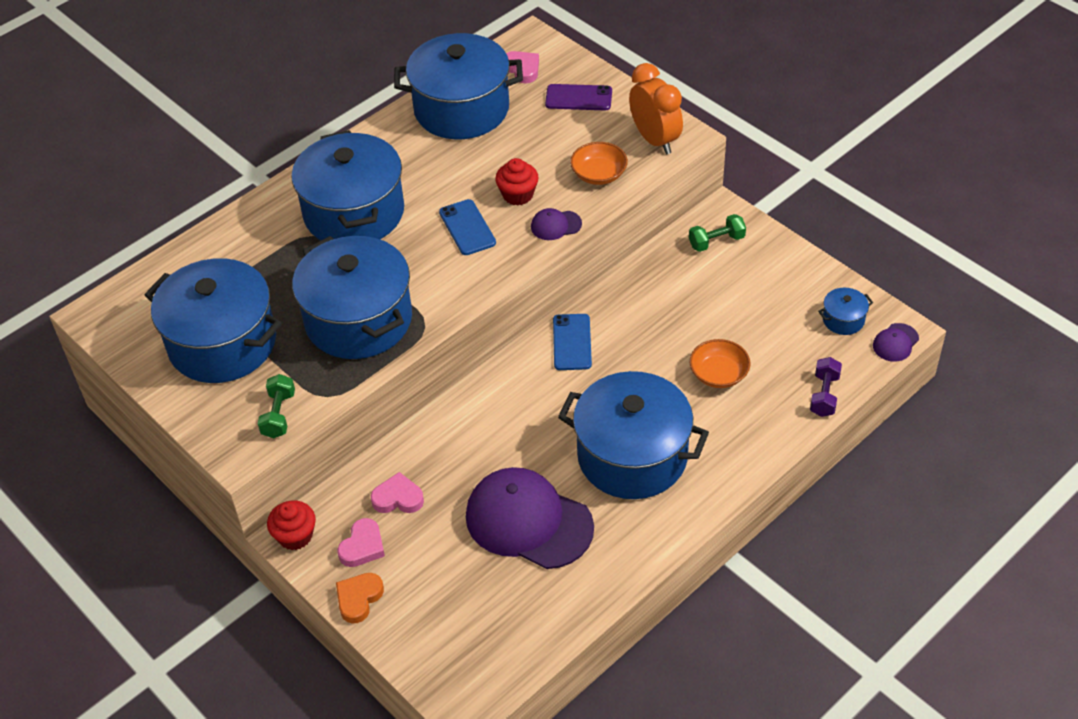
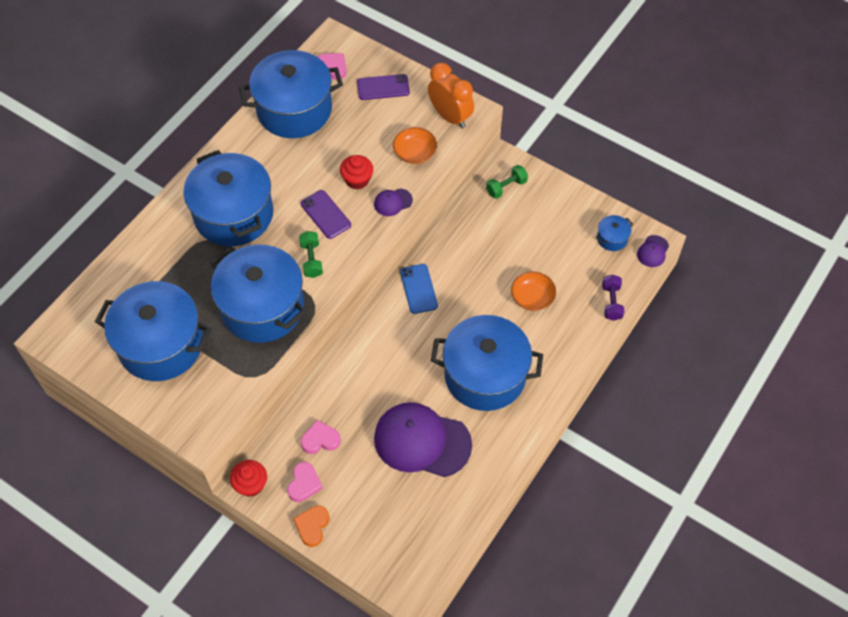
camera: 15 degrees left, 10 degrees up
green dumbbell [257,374,295,439] -> green dumbbell moved to [299,231,323,278]
blue phone [439,199,496,255] -> purple phone [300,190,351,239]

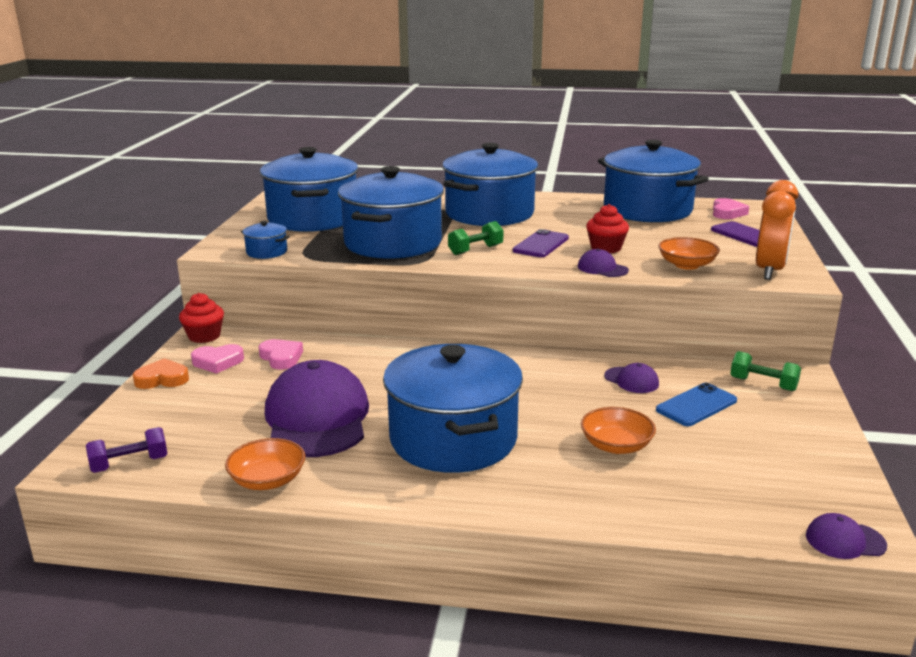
camera: 65 degrees right, 35 degrees down
blue phone [400,264,438,314] -> blue phone moved to [656,383,737,426]
blue pot [595,215,633,251] -> blue pot moved to [241,221,290,259]
purple dumbbell [602,275,624,321] -> purple dumbbell moved to [86,427,168,473]
none -> orange bowl [225,438,305,490]
none -> purple cap [604,363,659,393]

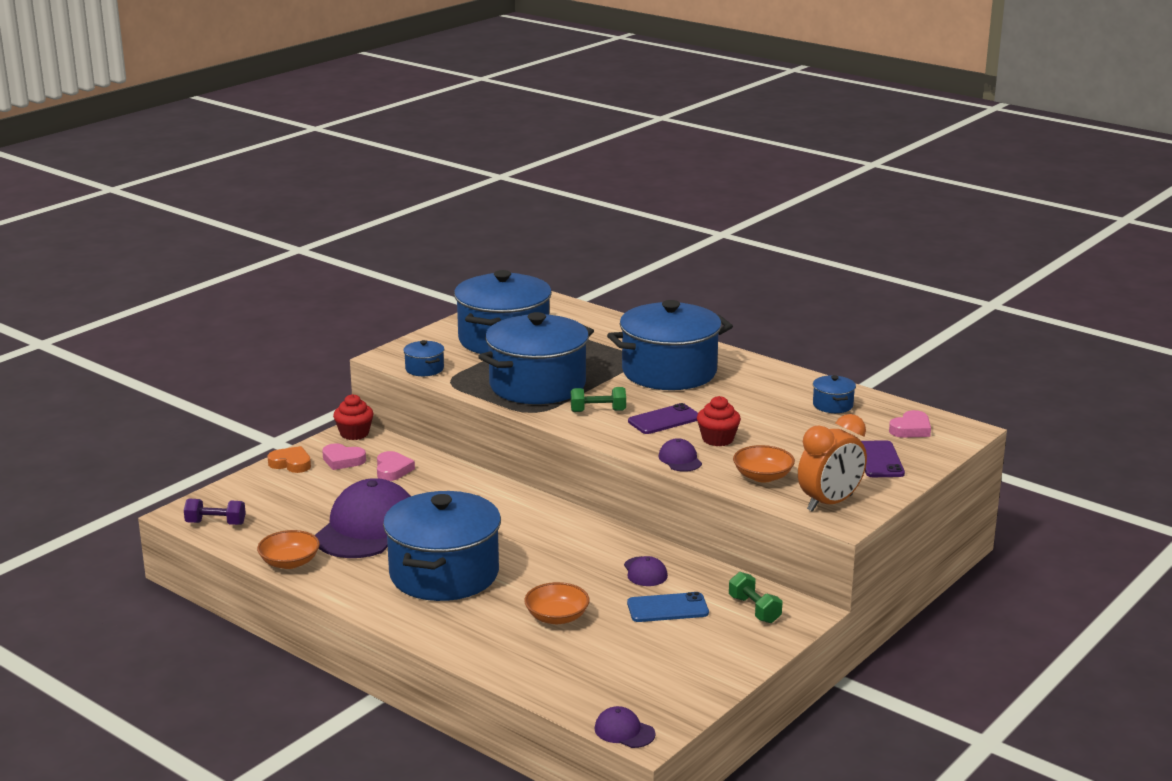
camera: 30 degrees right, 0 degrees up
blue pot [598,140,709,222] -> blue pot [813,375,856,413], size x0.41

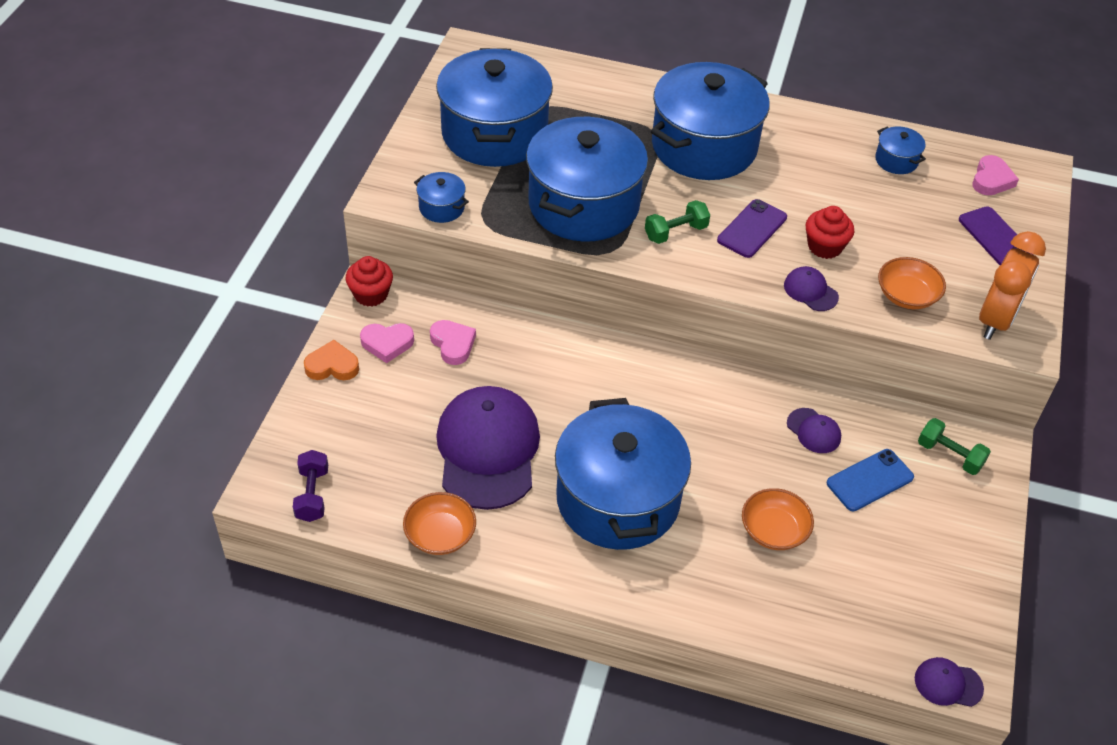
camera: 25 degrees left, 25 degrees up
purple dumbbell [184,498,246,525] -> purple dumbbell turned 75 degrees counterclockwise [293,450,328,522]

